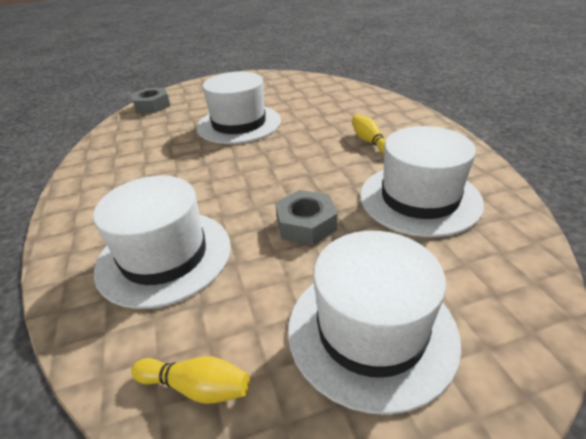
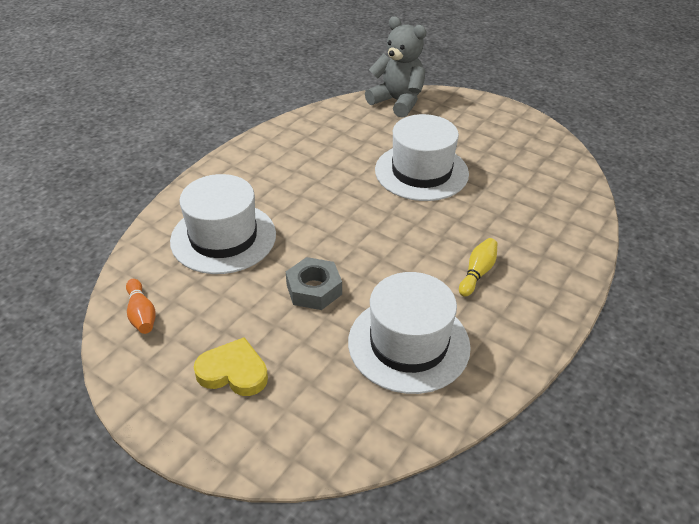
camera: 50 degrees right, 5 degrees up
grey nut [131,88,170,113] -> grey teddy bear [365,16,427,118]
yellow bowling pin [131,356,250,404] -> orange bowling pin [126,279,156,334]
white hat [288,231,461,415] -> yellow heart [194,337,268,396]

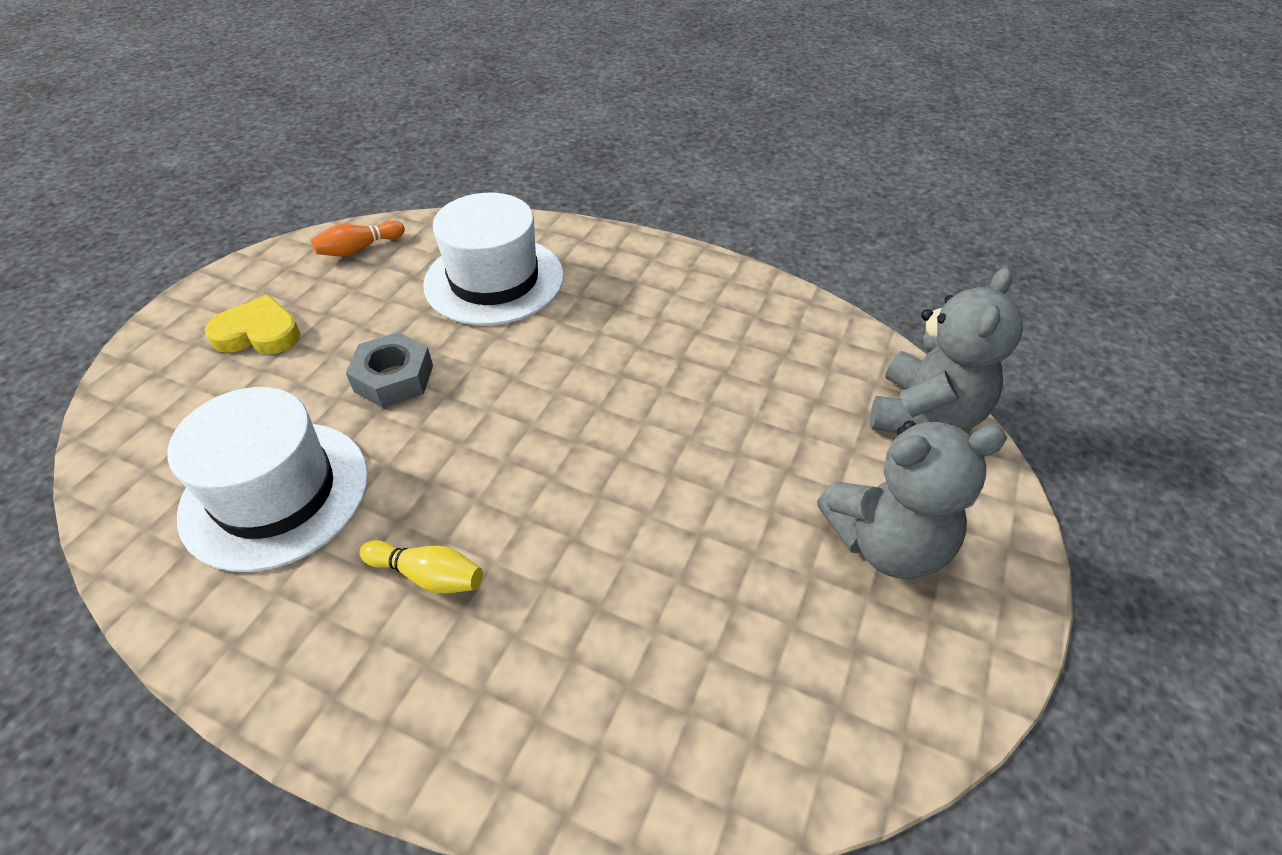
camera: 80 degrees right, 5 degrees up
yellow heart [194,337,268,396] -> yellow heart turned 90 degrees counterclockwise [205,295,301,354]
white hat [375,114,469,201] -> none
none -> grey teddy bear [817,421,1007,579]

